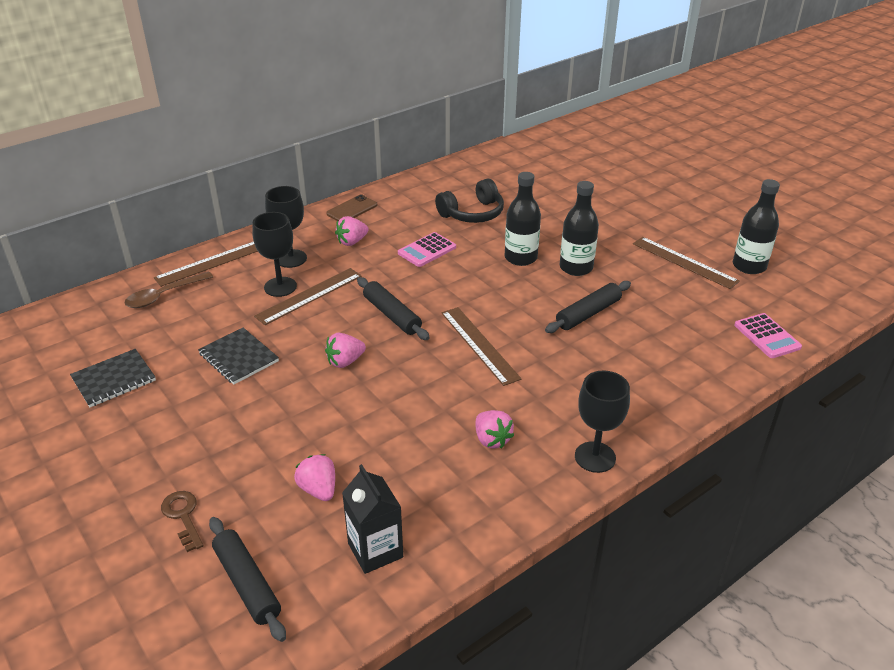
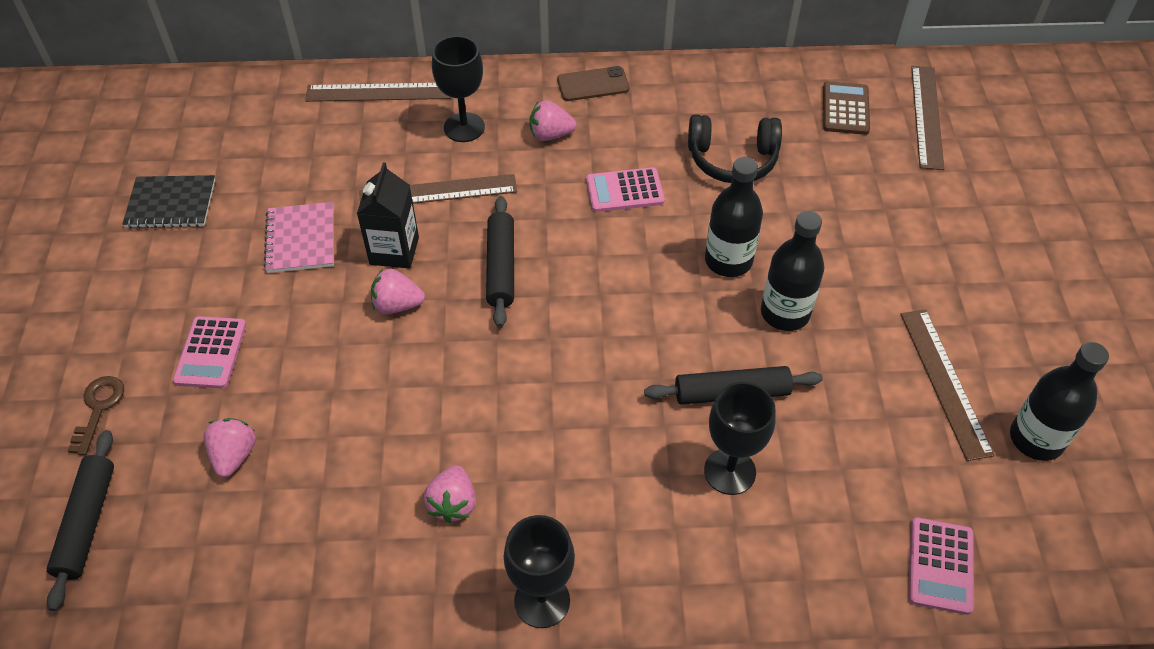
camera: 35 degrees right, 15 degrees up
brown spoon [124,272,213,308] -> none
black notebook [198,328,279,384] -> pink notebook [264,202,334,273]
black goblet [252,212,297,297] -> black goblet moved to [704,382,776,495]
black carton [342,464,403,574] -> black carton moved to [357,162,419,269]
brown ruler [441,307,522,386] -> brown ruler moved to [911,66,944,170]
none -> pink calculator [173,316,246,389]
none -> brown calculator [823,81,870,135]

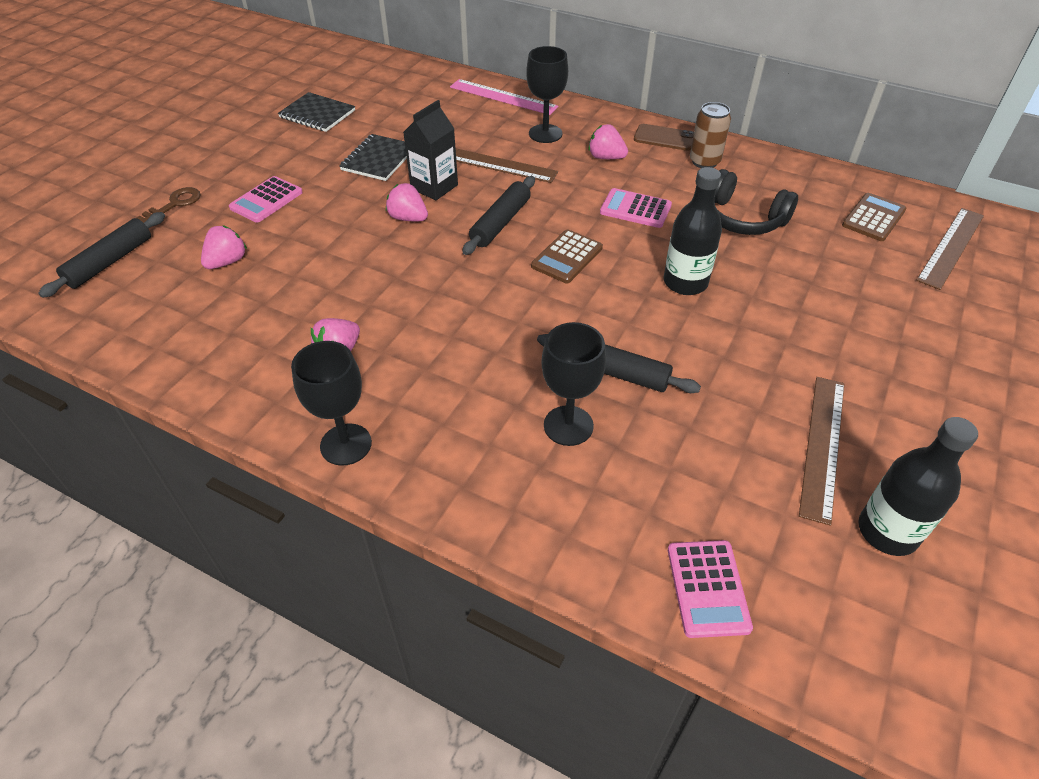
camera: 30 degrees right, 5 degrees down
pink notebook [264,202,334,273] -> black notebook [339,134,407,181]
brown ruler [305,83,451,102] -> pink ruler [450,79,558,115]
black bottle [761,211,824,331] -> none
pink calculator [909,518,974,615] -> pink calculator turned 45 degrees counterclockwise [668,540,753,638]
none -> brown calculator [531,229,603,283]
none -> brown can [690,102,731,168]

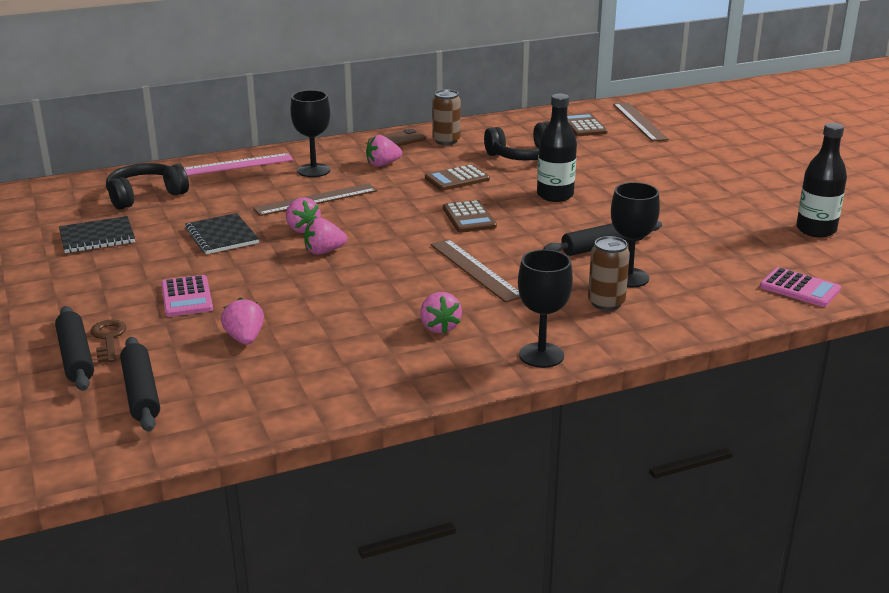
camera: 50 degrees left, 20 degrees down
black carton [403,100,458,200] -> pink strawberry [286,197,321,233]
black rolling pin [462,176,535,255] -> black rolling pin moved to [55,306,94,391]
pink calculator [600,188,672,228] -> brown calculator [425,164,490,191]
brown ruler [799,377,844,526] -> brown ruler moved to [430,239,520,303]
none -> black headphones [106,163,189,210]
none -> brown can [588,236,630,310]

